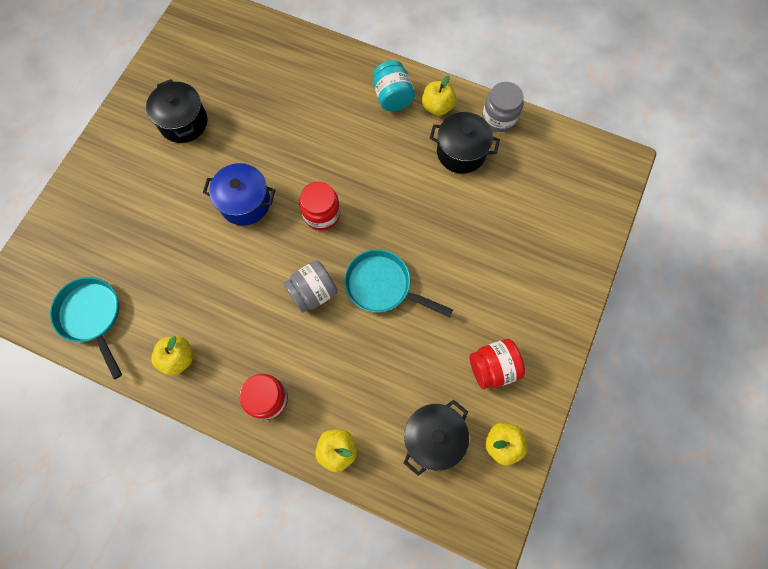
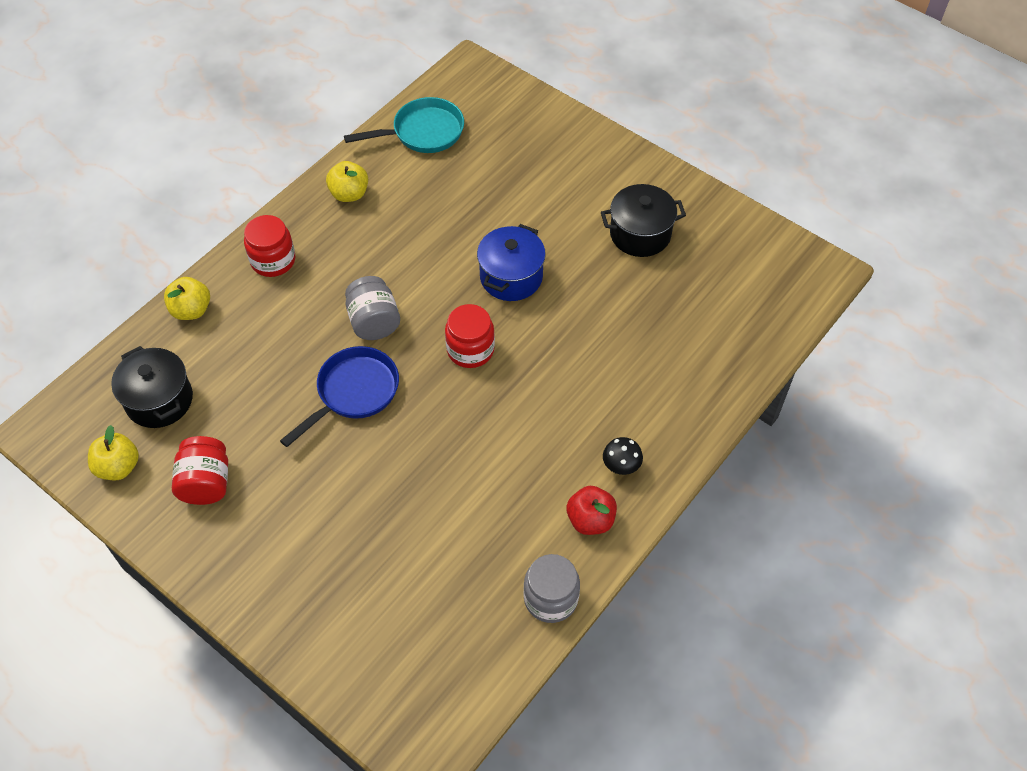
camera: 105 degrees right, 15 degrees down
turquoise pan [344,249,453,317] -> blue pan [280,346,399,447]
turquoise jar [373,60,415,111] -> black mushroom [603,437,643,475]
yellow apple [422,75,456,116] -> red apple [567,486,617,535]
black pot [430,112,500,174] -> none

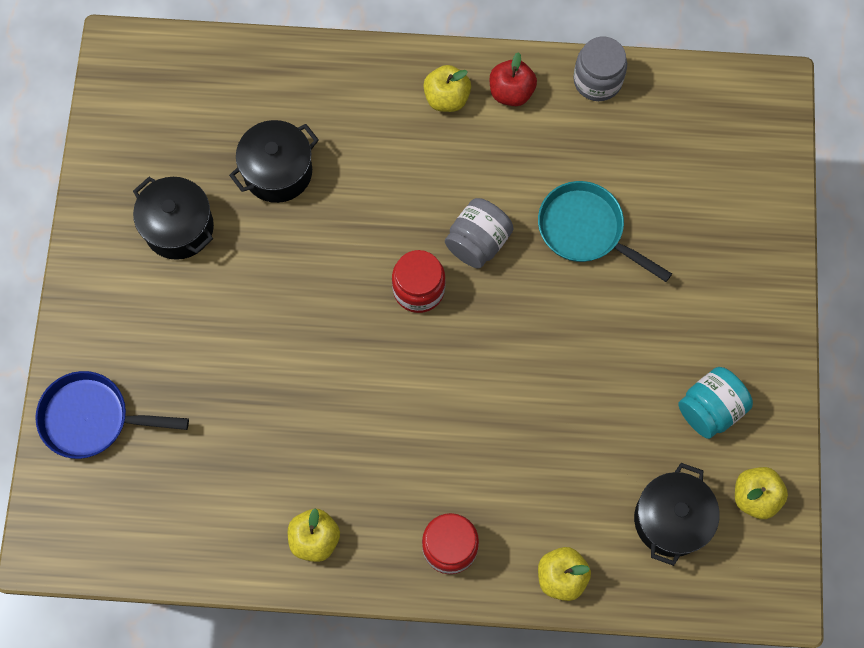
camera: 125 degrees left, 15 degrees up
red jar [172,436,228,505] -> turquoise jar [678,367,753,439]
blue pan [280,346,399,447] -> blue pan moved to [35,371,189,459]
turquoise pan [344,97,464,153] -> turquoise pan moved to [538,181,672,282]
grey jar [345,276,400,340] -> grey jar moved to [445,198,513,268]
blue pot [477,224,546,301] -> none
black mushroom [603,437,643,475] -> yellow apple [423,65,471,112]
none -> black pot [229,120,319,203]

